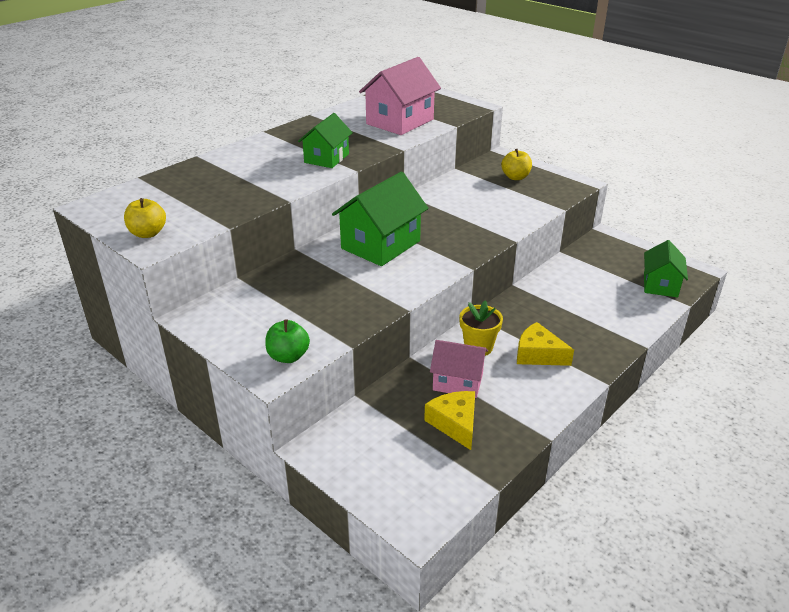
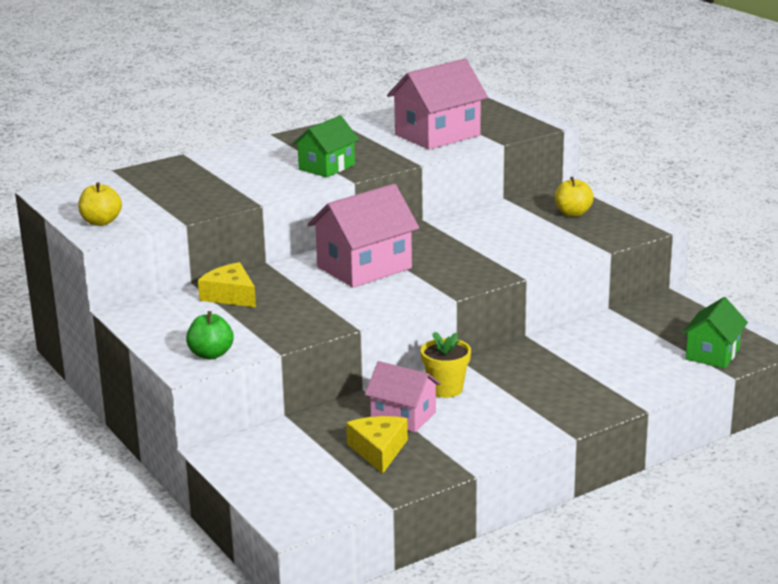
camera: 15 degrees right, 10 degrees down
green house [332,172,429,266] -> pink house [308,184,419,288]
yellow cheese [517,322,574,366] -> yellow cheese moved to [198,262,256,307]

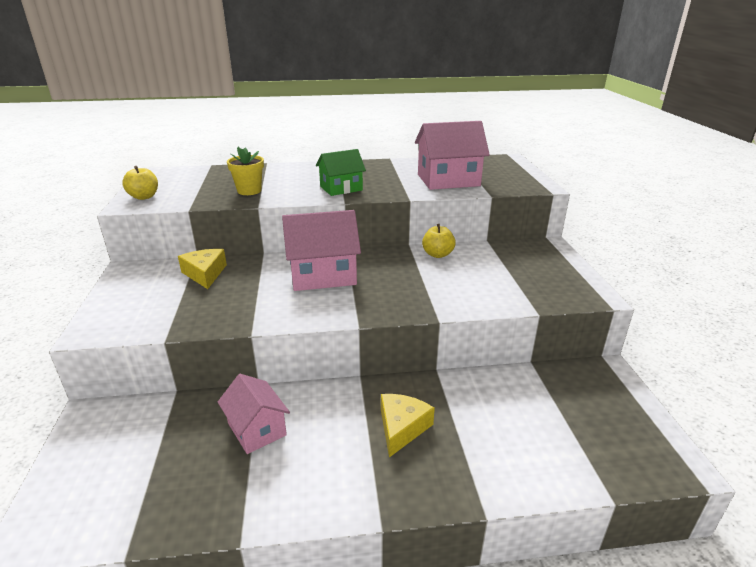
camera: 25 degrees right, 5 degrees up
green apple [186,311,234,360] -> none
yellow cheese [346,416,408,474] -> yellow cheese moved to [381,394,435,457]
yellow flower pot [421,332,471,398] -> yellow flower pot moved to [227,147,264,195]
yellow apple [555,177,594,217] -> yellow apple moved to [422,224,456,258]
green house [682,297,748,368] -> none

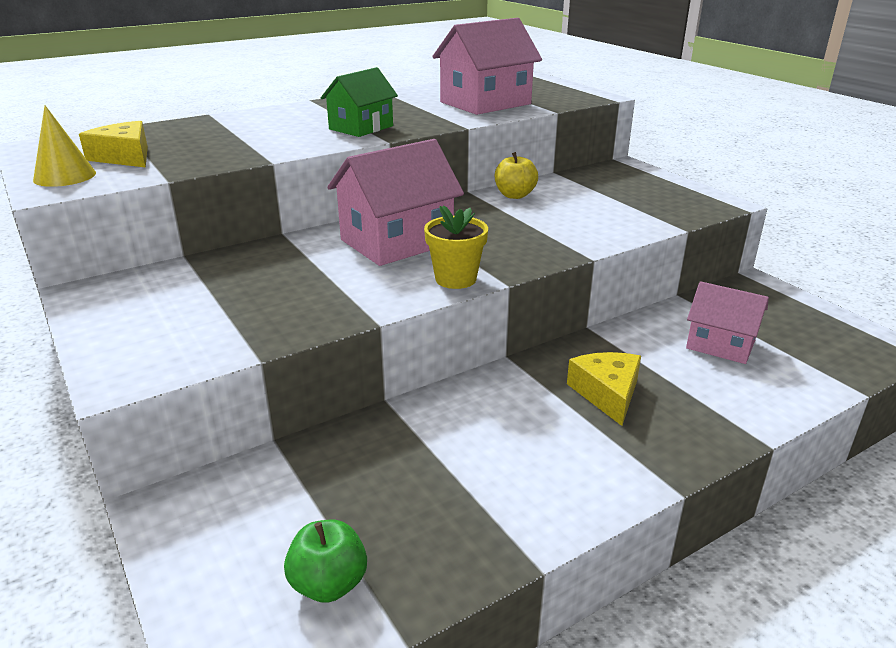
camera: 25 degrees left, 0 degrees up
yellow apple [122,166,158,200] -> yellow cone [33,105,96,187]
yellow cheese [178,249,227,289] -> yellow cheese moved to [79,121,148,168]
pink house [218,374,290,454] -> pink house moved to [686,281,769,364]
yellow flower pot [227,147,264,195] -> yellow flower pot moved to [424,205,488,289]
none -> green apple [284,520,367,603]

